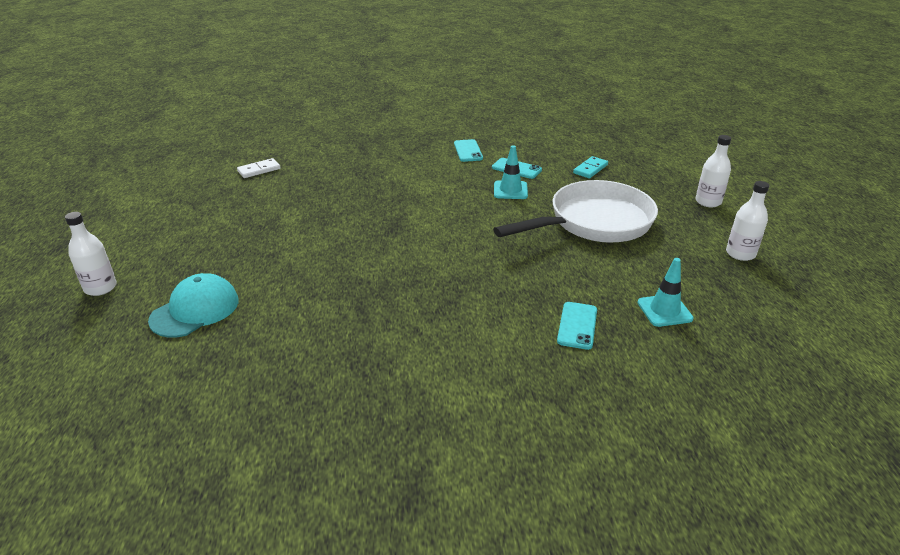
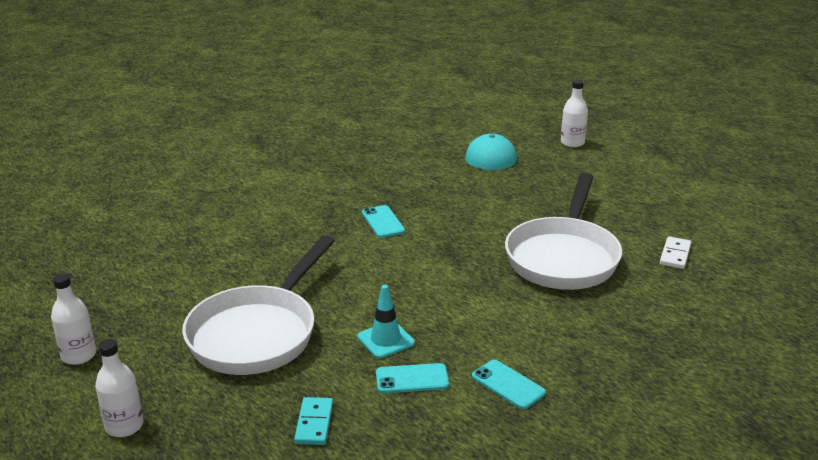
camera: 145 degrees right, 5 degrees down
turquoise phone [557,302,597,350] -> turquoise phone moved to [362,205,405,238]
turquoise traffic cone [637,258,694,327] -> none
none -> white pan [505,173,622,290]

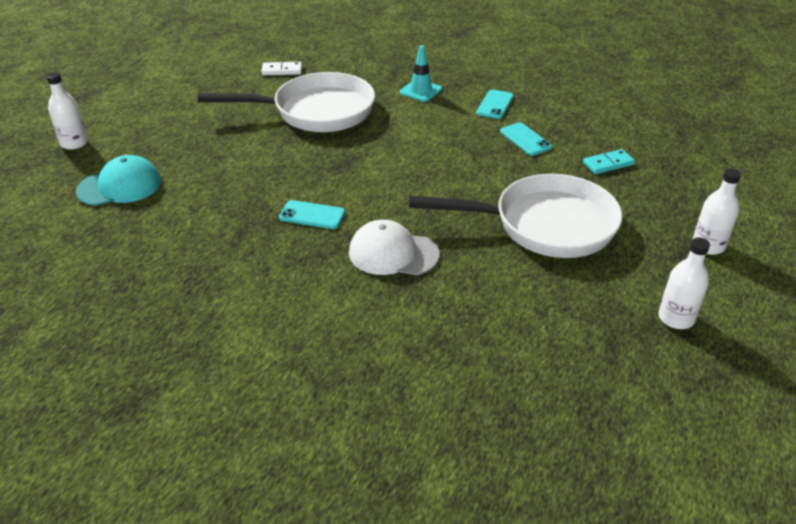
camera: 115 degrees left, 10 degrees up
turquoise traffic cone [357,285,415,358] -> turquoise traffic cone moved to [400,45,442,102]
turquoise phone [362,205,405,238] -> turquoise phone turned 60 degrees clockwise [279,200,345,229]
none -> white cap [349,220,440,275]

